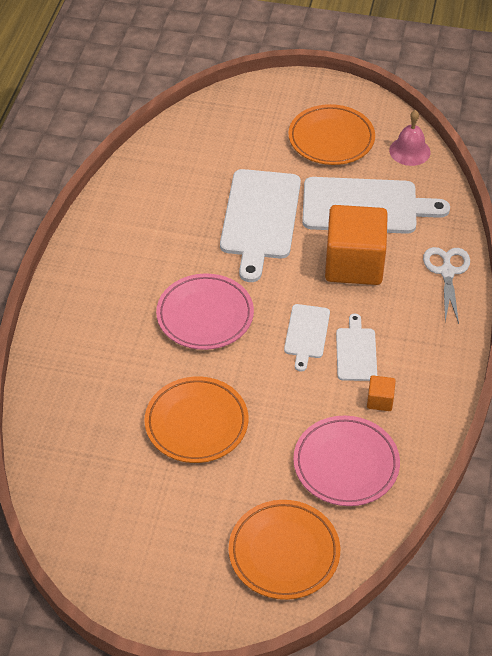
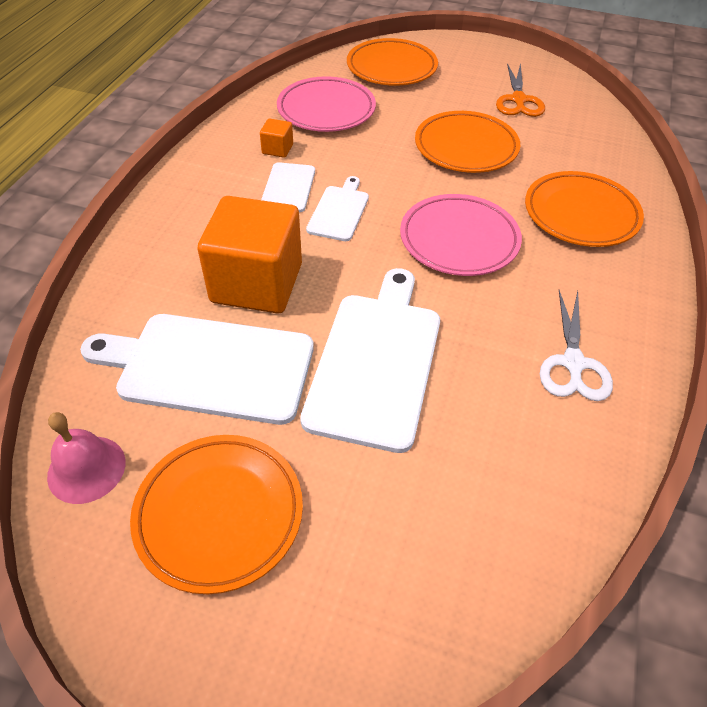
camera: 175 degrees left, 0 degrees up
white scissors [423,247,470,324] -> white scissors moved to [540,290,613,401]
none -> orange scissors [496,63,545,117]
none -> orange plate [525,171,644,247]

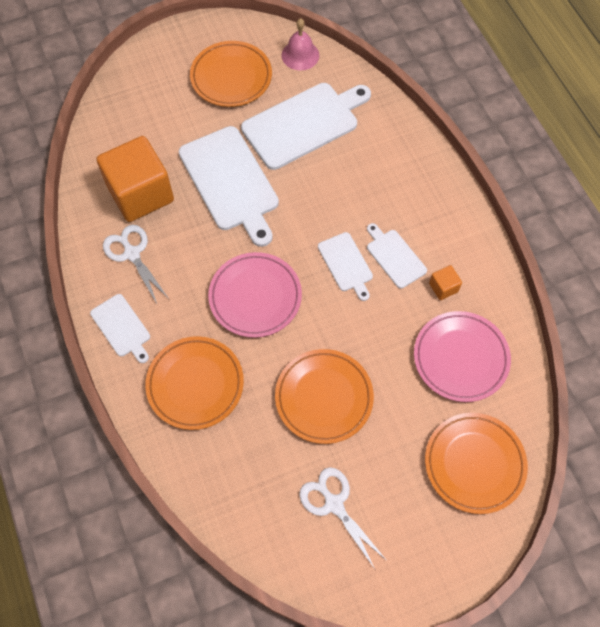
camera: 140 degrees right, 15 degrees up
orange cube [197,196,302,313] -> orange cube moved to [96,136,174,222]
orange scissors [496,63,545,117] -> white scissors [299,467,387,569]
none -> white cutting board [90,294,150,363]

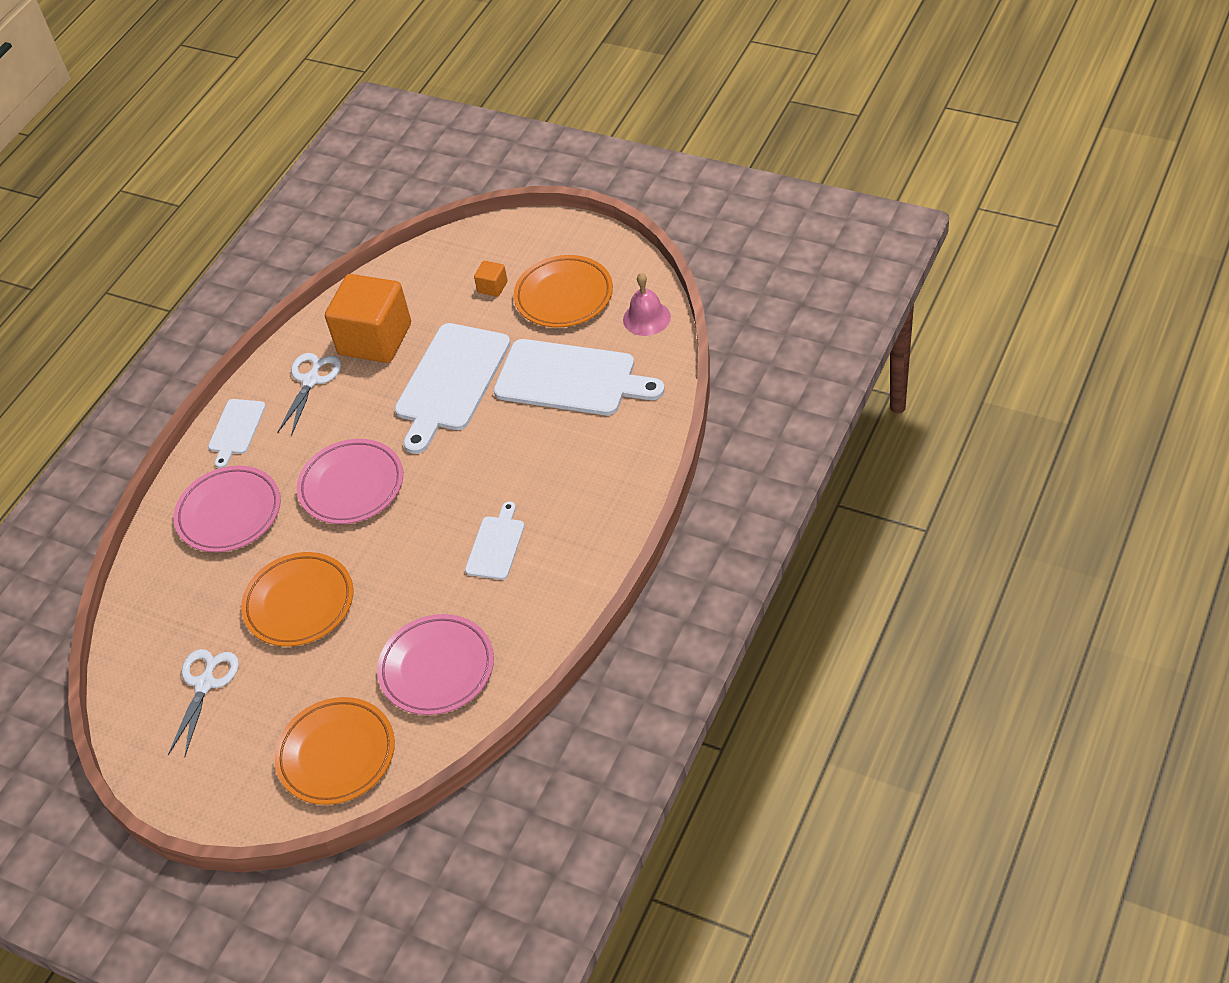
camera: 55 degrees right, 15 degrees down
orange plate [145,336,244,430] -> pink plate [174,466,281,552]
white cutting board [318,232,373,301] -> none
orange cube [429,265,462,300] -> orange cube moved to [474,261,508,297]

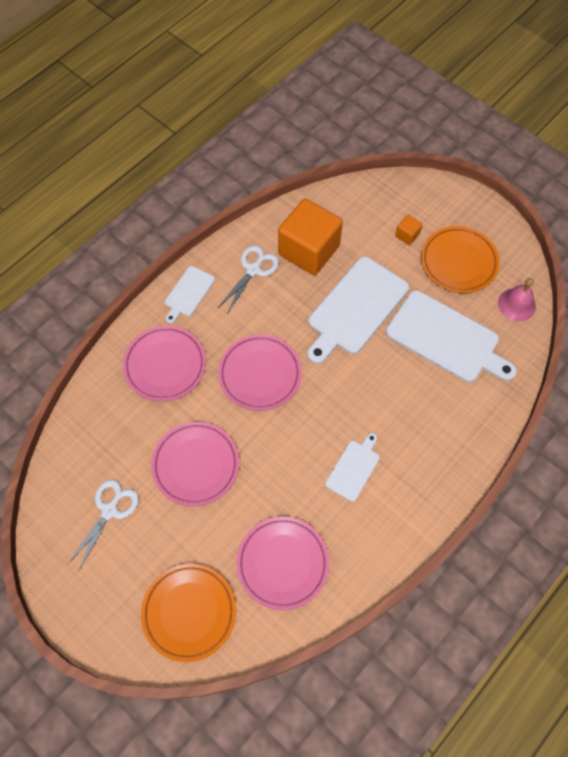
camera: 10 degrees right, 15 degrees up
orange plate [241,552,353,647] -> pink plate [151,422,239,506]

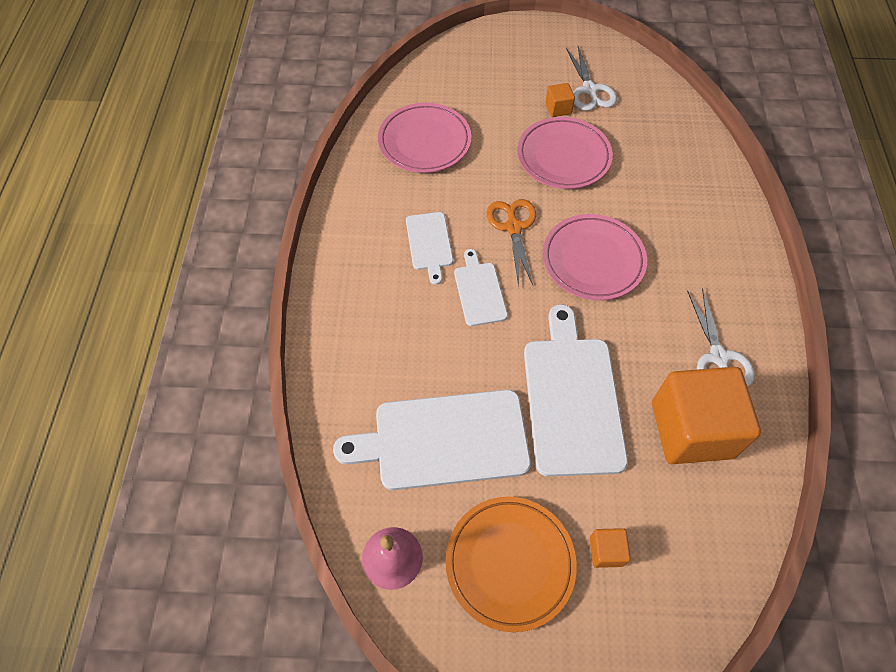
camera: 140 degrees right, 5 degrees down
pink plate [123,326,206,402] -> none
orange plate [141,563,236,662] -> none
white cutting board [165,266,215,324] -> white cutting board moved to [454,249,508,326]
none -> orange scissors [486,199,536,287]
none -> orange cube [545,83,575,117]

